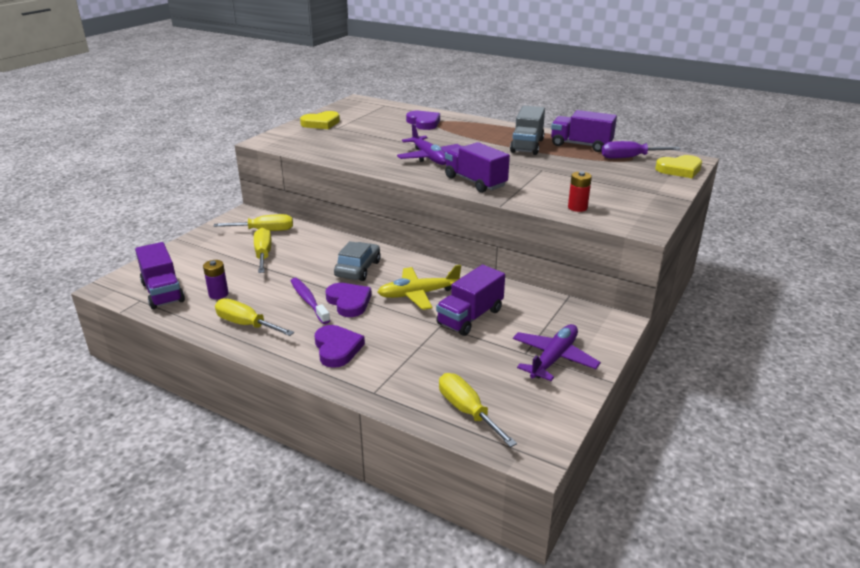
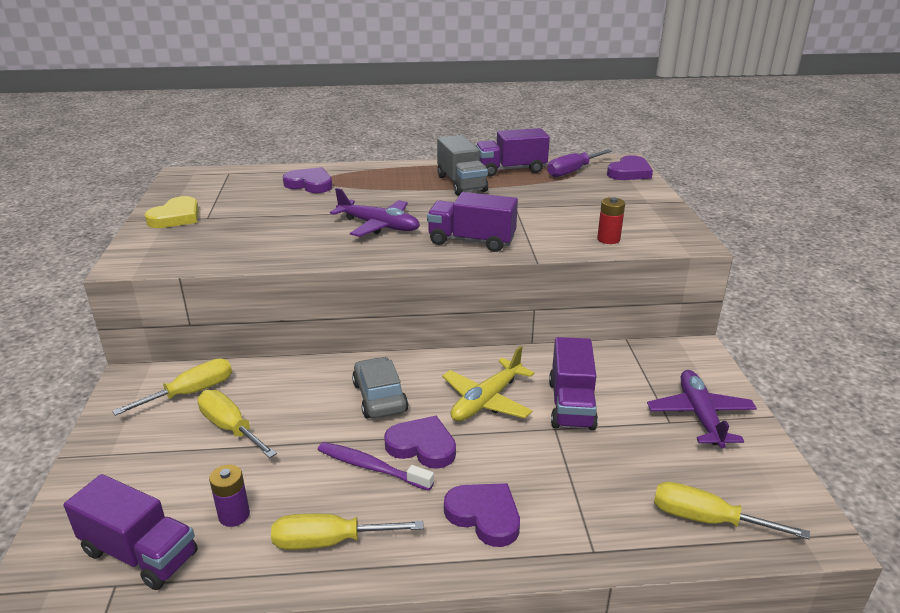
camera: 35 degrees left, 0 degrees up
yellow heart [655,155,702,178] -> purple heart [607,155,653,180]

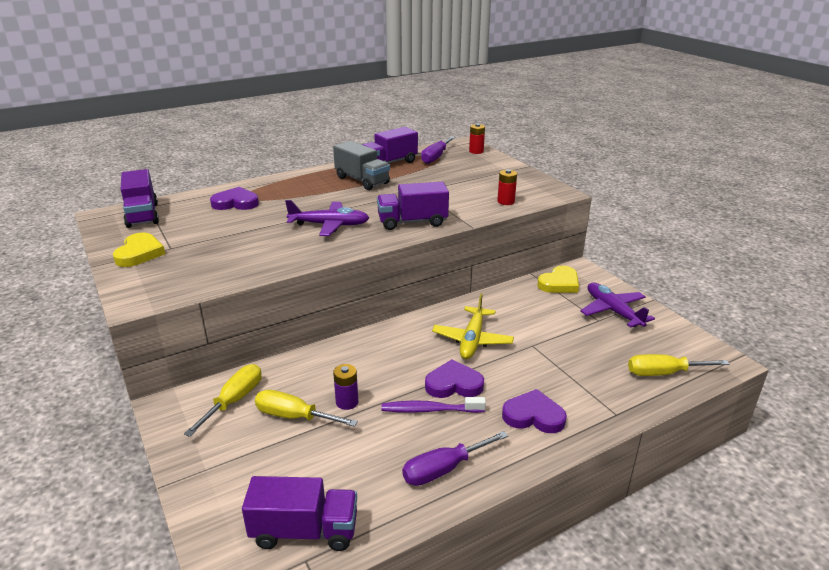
camera: 25 degrees left, 0 degrees up
purple battery [209,464,250,527] -> purple battery moved to [333,364,358,410]
yellow screwdriver [271,514,424,550] -> purple screwdriver [402,431,508,486]
grey car [352,357,408,419] -> none
purple truck [549,337,598,431] -> purple truck moved to [121,169,159,228]
purple heart [607,155,653,180] -> red battery [469,124,485,154]
none -> yellow heart [537,266,579,293]

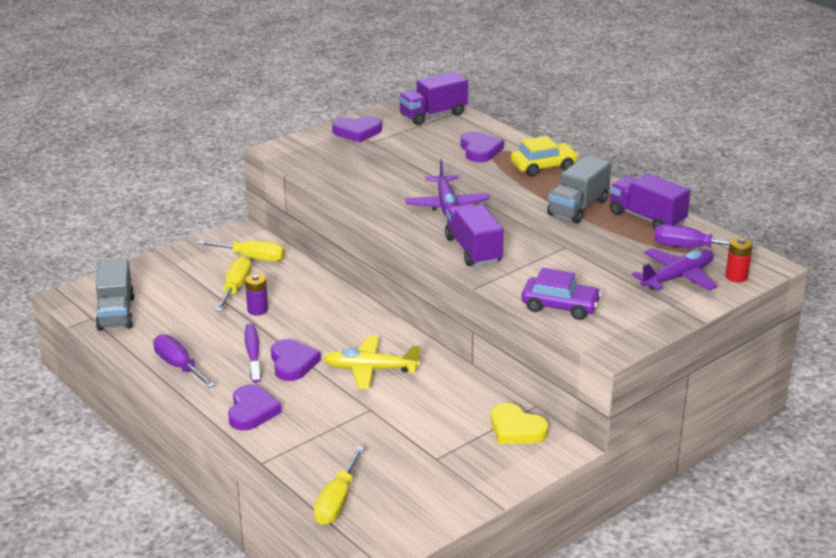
camera: 80 degrees right, 0 degrees up
yellow heart [113,233,165,267] -> purple heart [332,116,382,142]
purple truck [242,476,357,551] -> grey truck [96,259,135,331]
red battery [497,169,517,205] -> purple car [521,268,602,320]
purple plane [580,283,655,328] -> purple plane moved to [632,248,717,291]
yellow screwdriver [628,354,730,376] -> yellow screwdriver turned 150 degrees counterclockwise [314,446,365,525]
none -> yellow car [511,136,578,177]

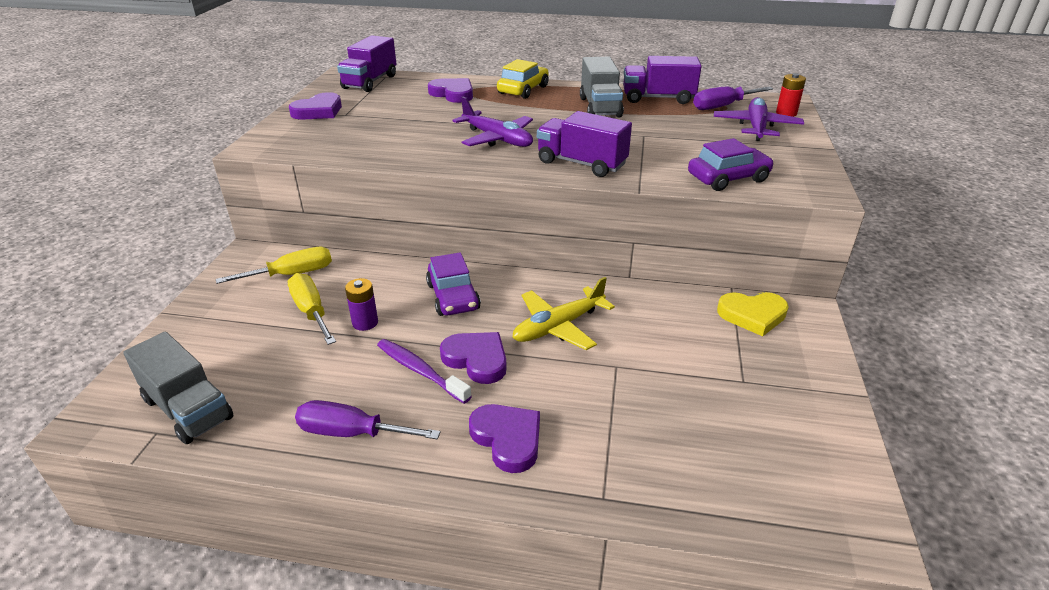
camera: 40 degrees left, 5 degrees up
yellow screwdriver [314,446,365,525] -> none
none -> purple car [426,252,481,316]

